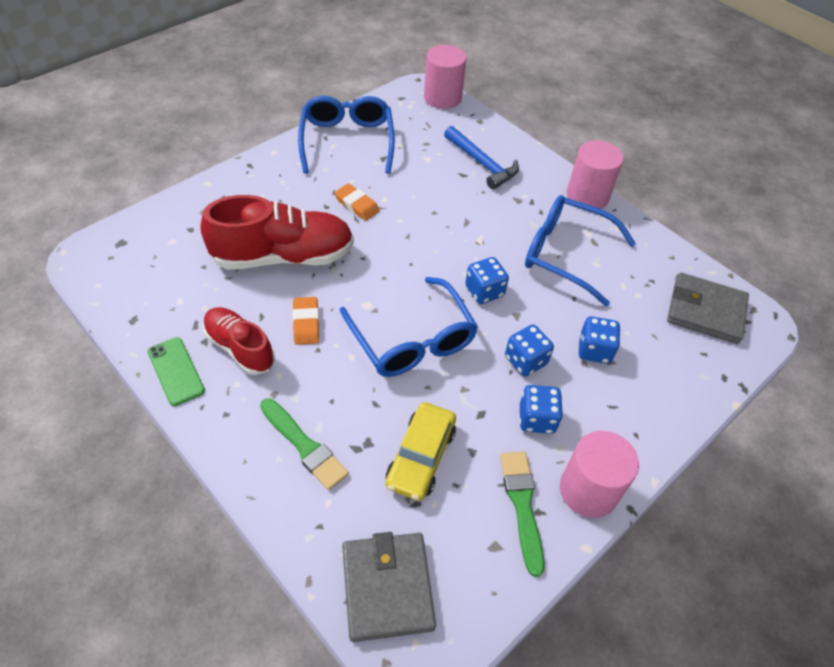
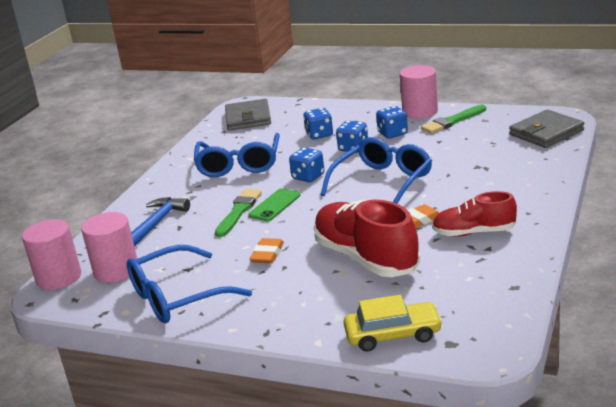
camera: 110 degrees left, 25 degrees down
green phone [148,337,205,406] -> green phone moved to [248,188,301,221]
red shoe [203,307,275,375] -> red shoe turned 75 degrees clockwise [432,191,517,237]
green brush [260,398,349,490] -> green brush moved to [215,189,262,237]
yellow car [385,402,456,501] -> yellow car moved to [344,295,443,351]
pink cylinder [567,141,623,209] -> pink cylinder moved to [81,212,137,283]

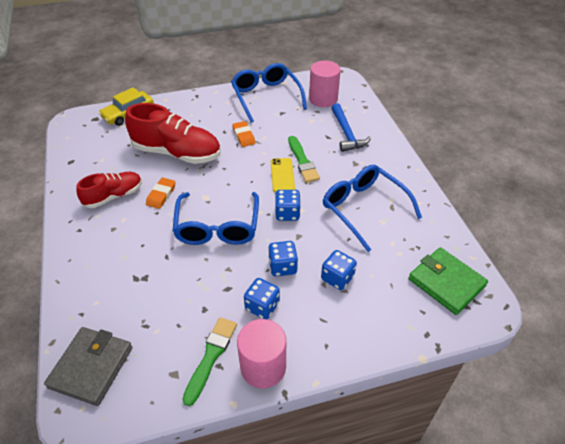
camera: 140 degrees right, 20 degrees up
pink cylinder [22,219,81,290] -> none
blue glasses [127,245,252,323] -> blue glasses turned 45 degrees counterclockwise [231,63,307,123]
grey wallet [225,99,271,131] -> green wallet [409,247,488,315]
green phone [248,188,301,221] -> yellow phone [271,158,295,193]

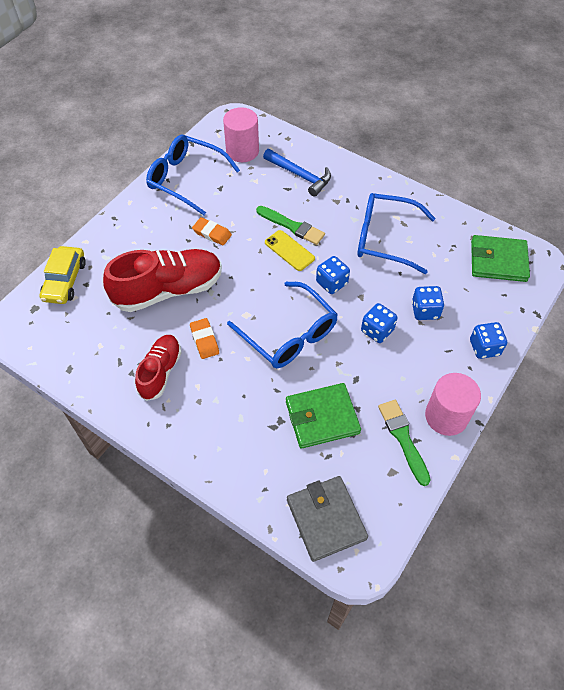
camera: 40 degrees left, 10 degrees up
blue dice [244,278,280,319] -> blue dice moved to [470,322,507,359]
none -> green wallet [286,383,361,449]

